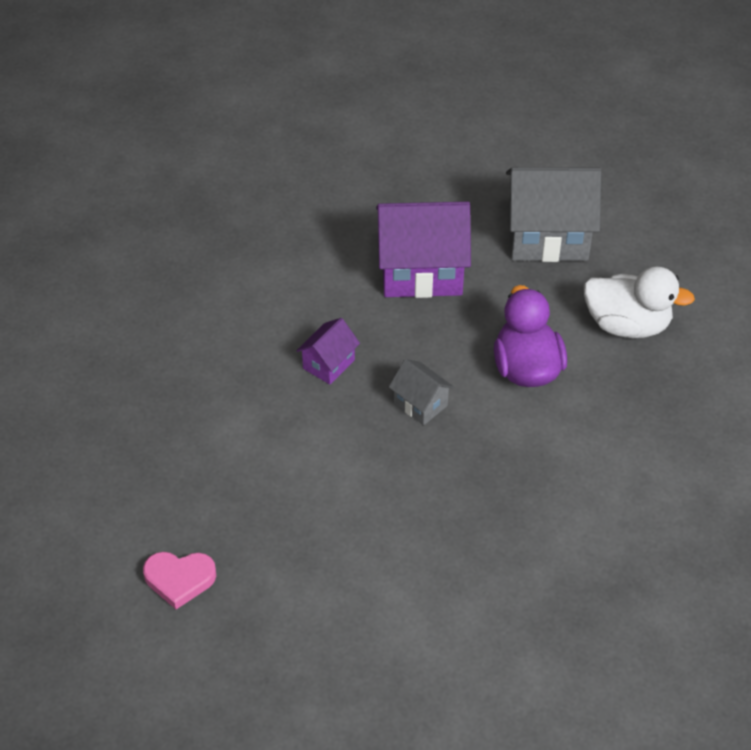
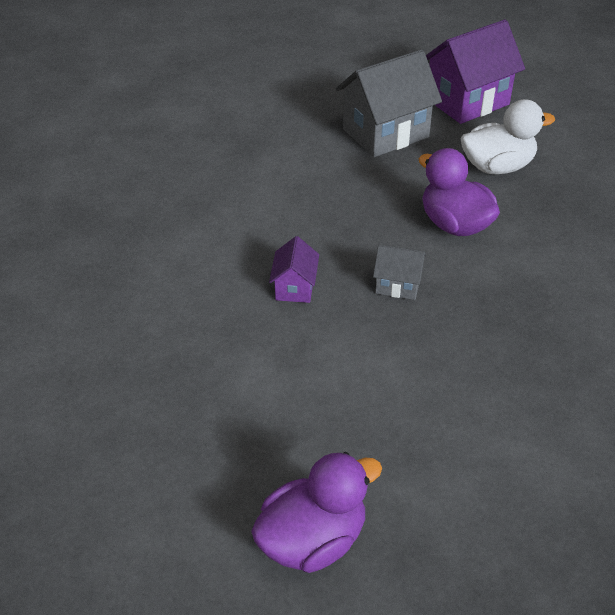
camera: 30 degrees left, 5 degrees down
pink heart [143,552,216,609] -> purple duck [251,452,382,573]
purple house [376,202,471,298] -> purple house moved to [426,20,525,124]

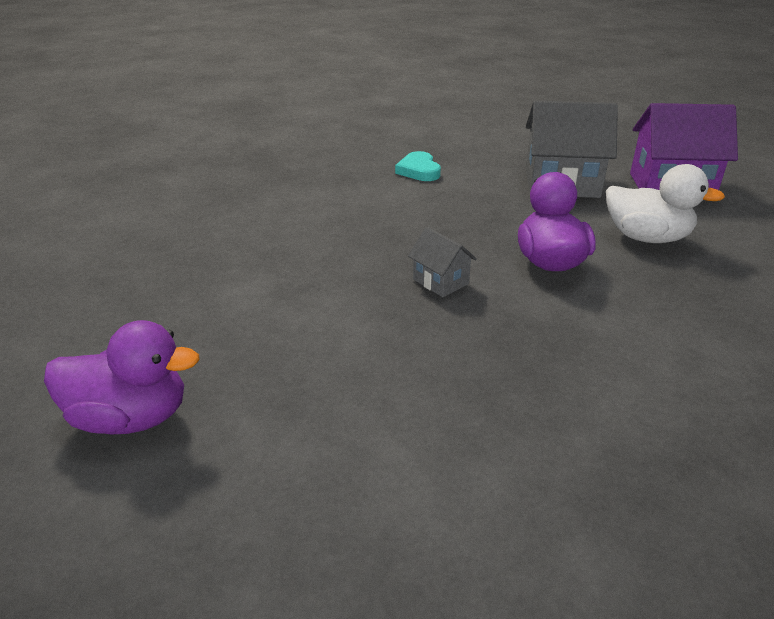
camera: 35 degrees right, 10 degrees down
purple house [269,236,319,303] -> none
none -> turquoise heart [395,151,441,181]

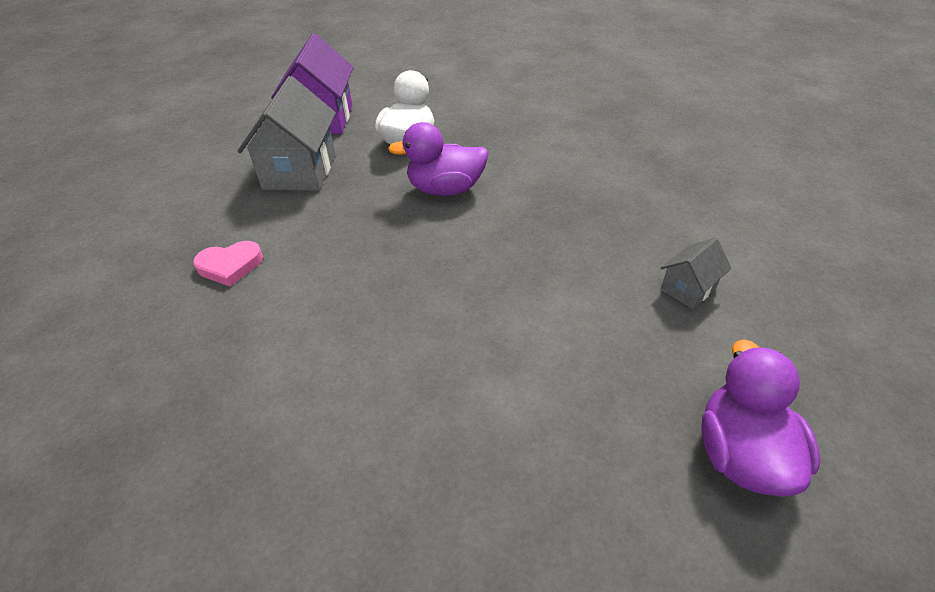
camera: 90 degrees left, 10 degrees up
turquoise heart [395,151,441,181] -> pink heart [193,241,263,287]
grey house [408,227,477,297] -> grey house moved to [661,238,732,309]

